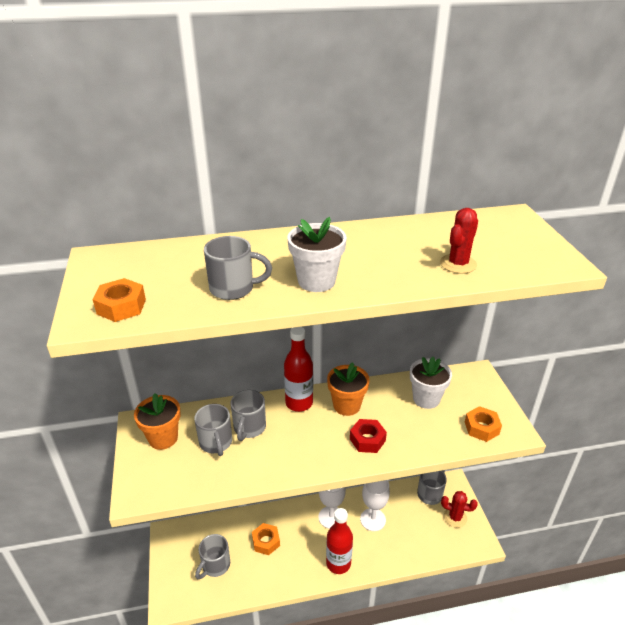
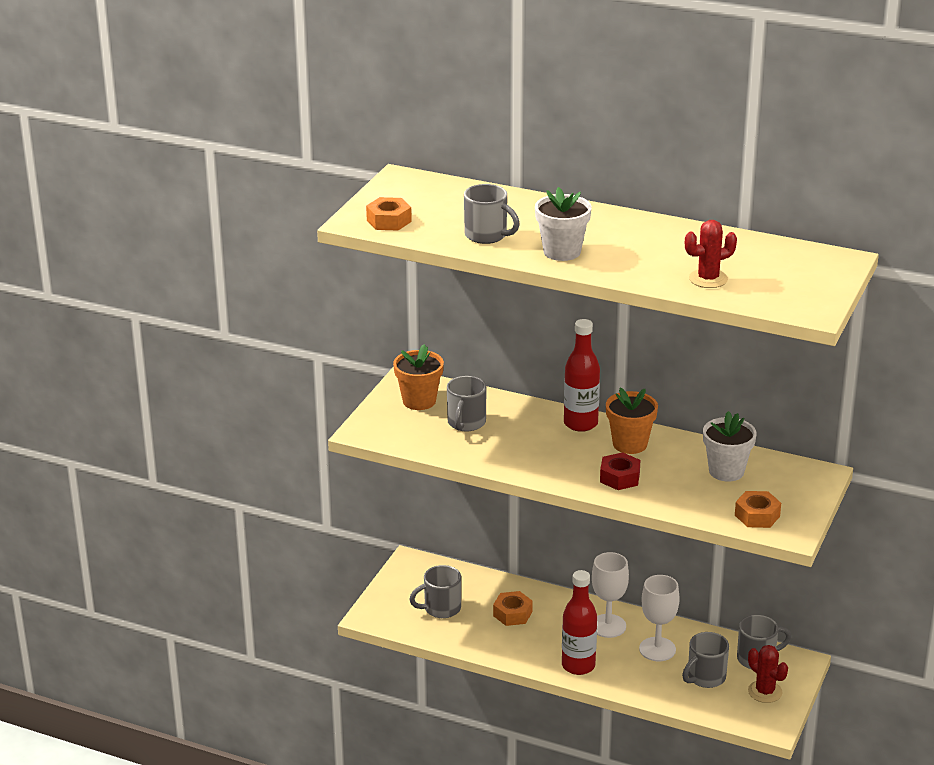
camera: 35 degrees right, 5 degrees down
grey mug [231,390,266,441] -> grey mug moved to [682,632,729,688]

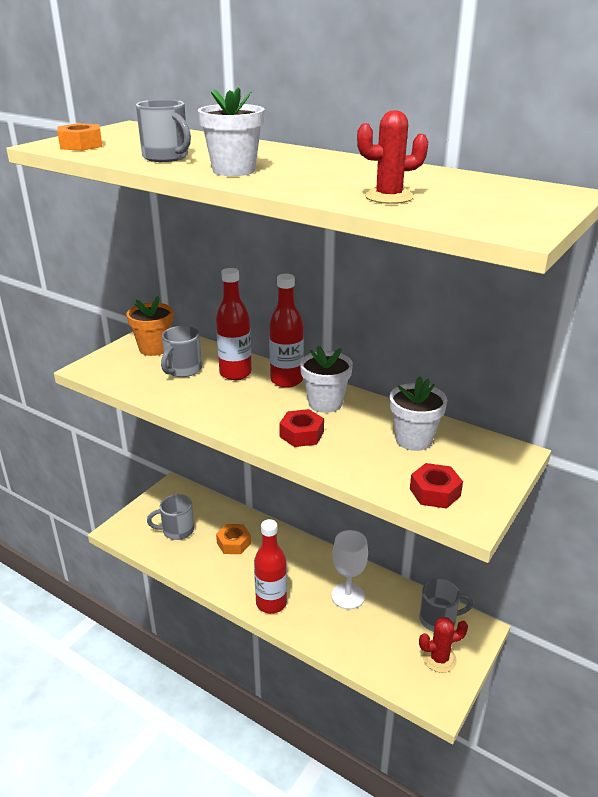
camera: 10 degrees right, 0 degrees up
white goblet [592,552,629,638] -> none
orange flower pot [606,388,658,454] -> white flower pot [300,346,353,413]
grey mug [682,632,729,688] -> none
orange nut [735,491,781,528] -> red nut [410,463,463,509]
red cactus [748,645,788,703] -> red cactus turned 75 degrees counterclockwise [419,617,468,673]
none -> red bottle [216,268,252,380]

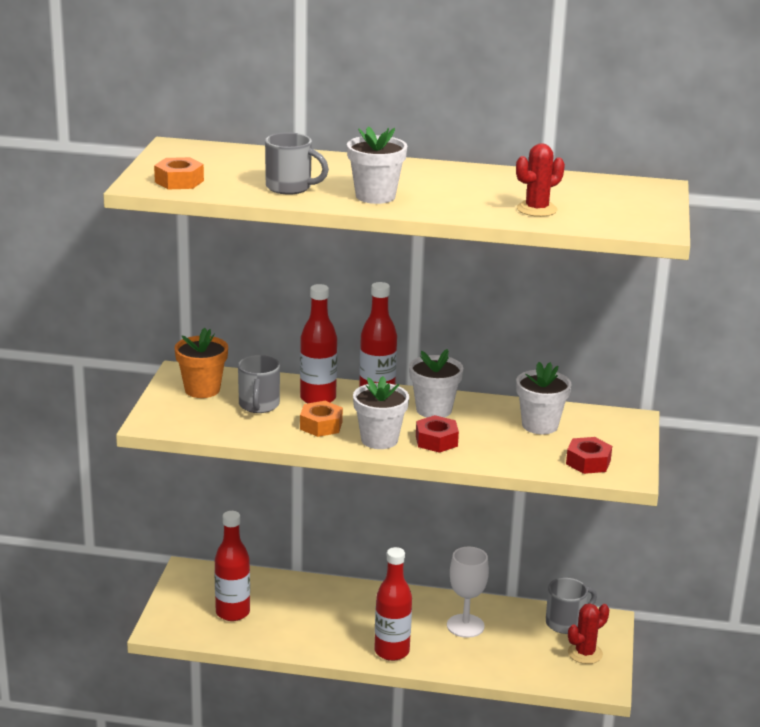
camera: 25 degrees left, 5 degrees down
grey mug [147,494,194,540] -> red bottle [214,511,250,621]
orange nut [216,524,251,554] -> orange nut moved to [300,401,343,437]
none -> white flower pot [353,376,409,449]

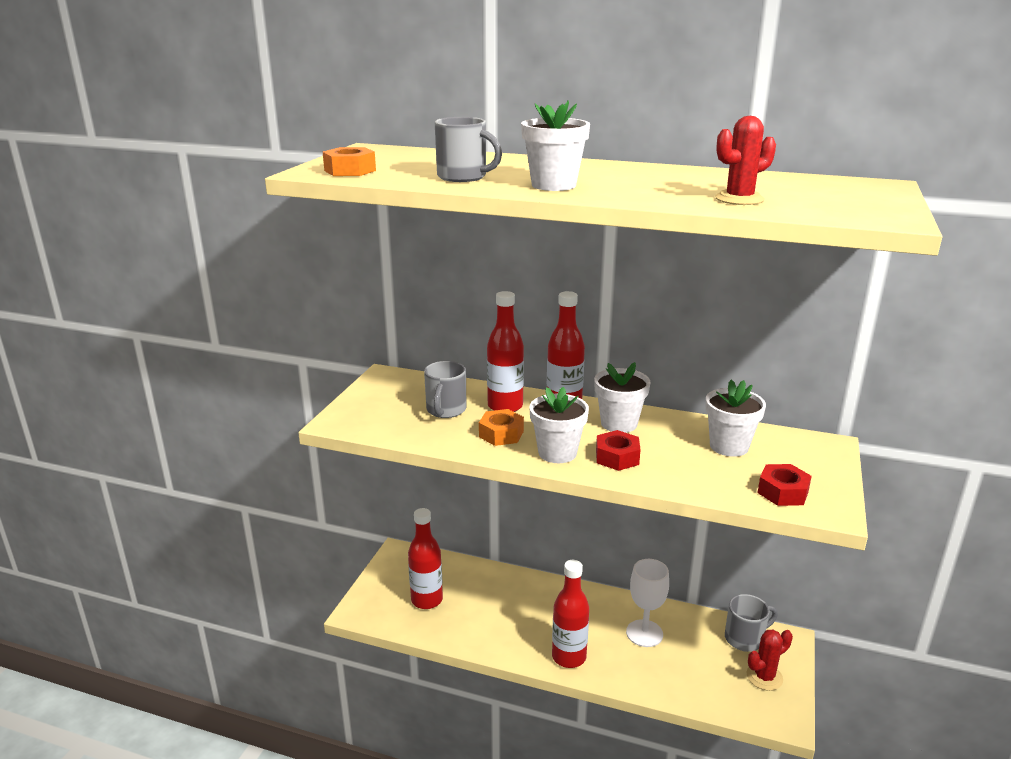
camera: 10 degrees right, 0 degrees up
orange flower pot [175,328,228,398] -> none

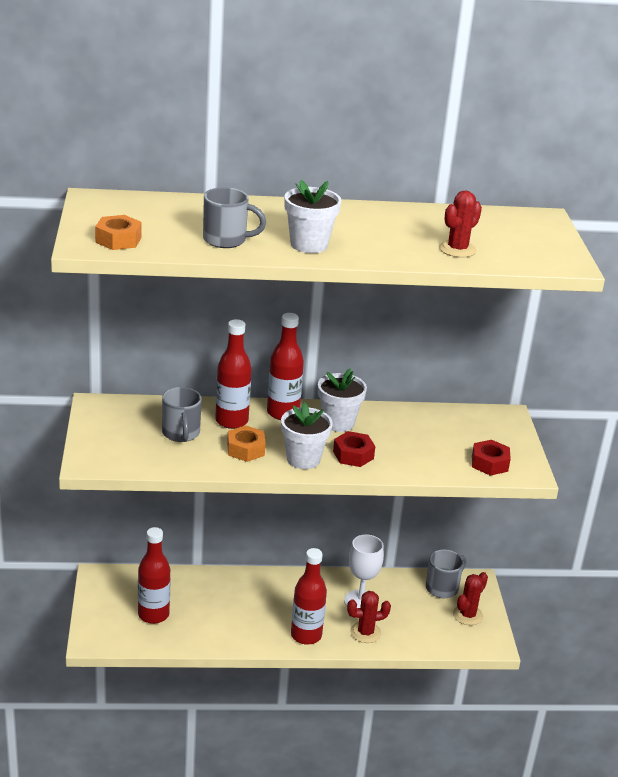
camera: 25 degrees left, 5 degrees up
white flower pot [705,380,766,457] -> none
none -> red cactus [347,591,391,643]

